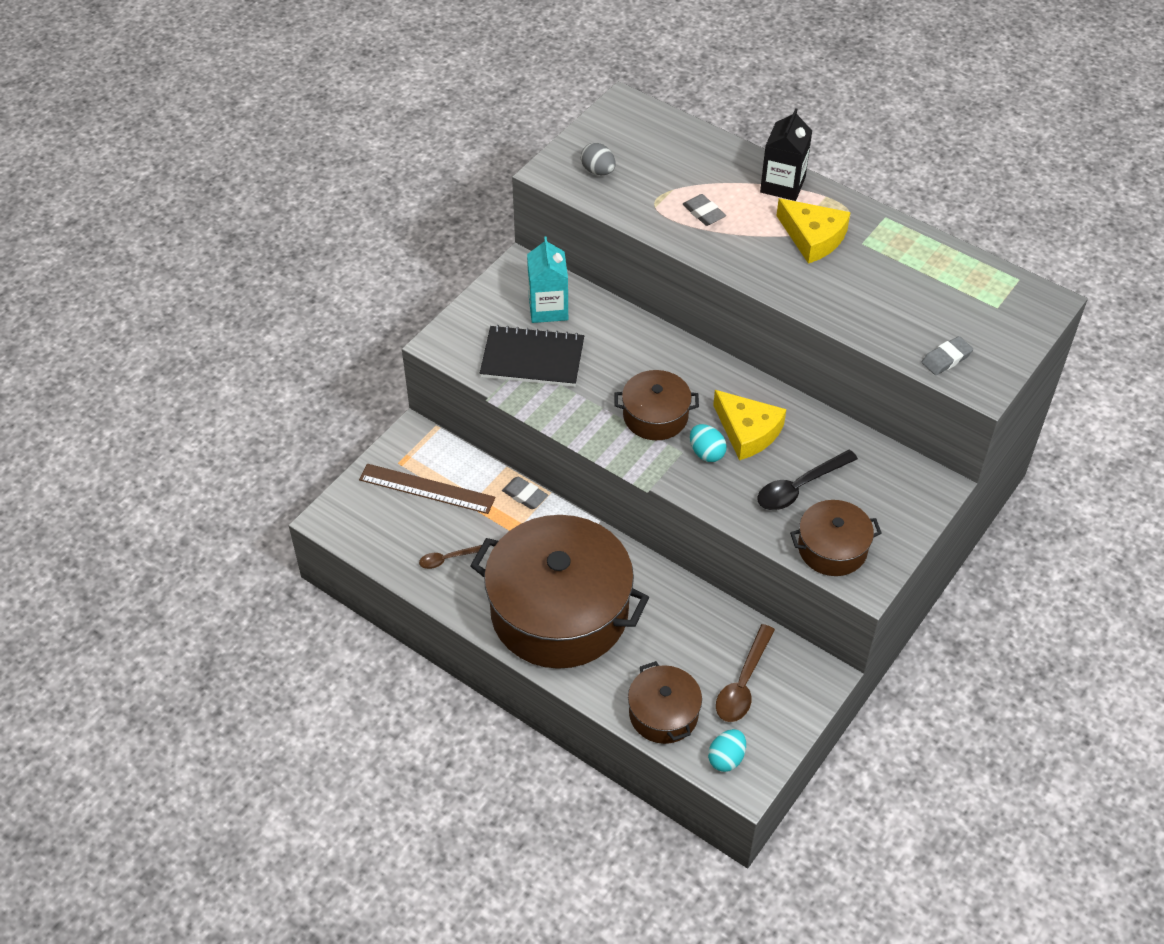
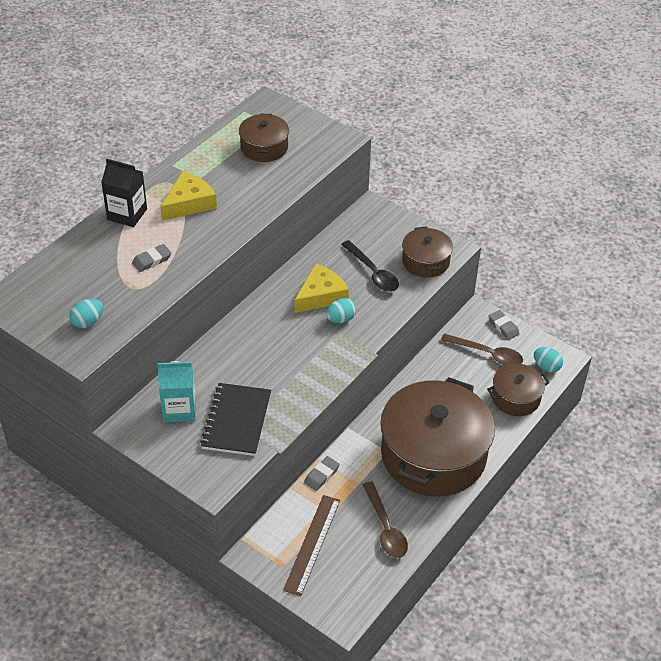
camera: 90 degrees left, 5 degrees down
brown spoon [419,545,482,569] -> brown spoon [363,482,408,558], size x1.70
grey egg [581,143,616,175] -> turquoise egg [69,299,103,328]
brown pot [615,370,699,440] -> brown pot moved to [239,114,289,162]
grey eraser [922,336,973,375] -> grey eraser moved to [489,310,520,340]

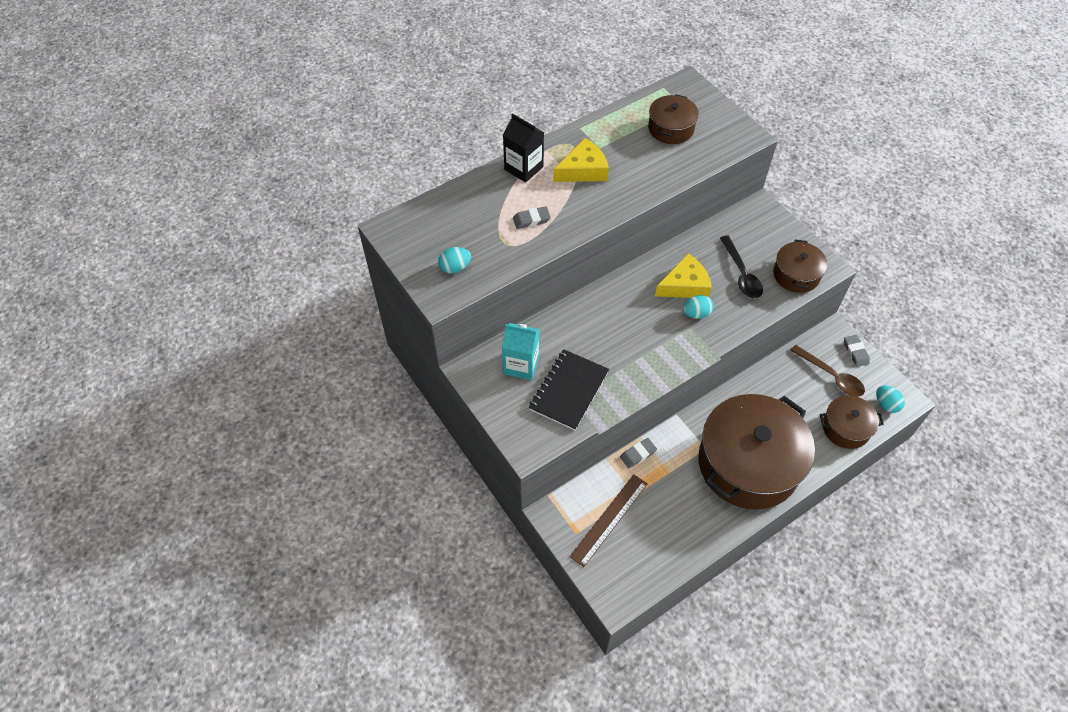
camera: 20 degrees right, 10 degrees up
brown spoon [363,482,408,558] -> none

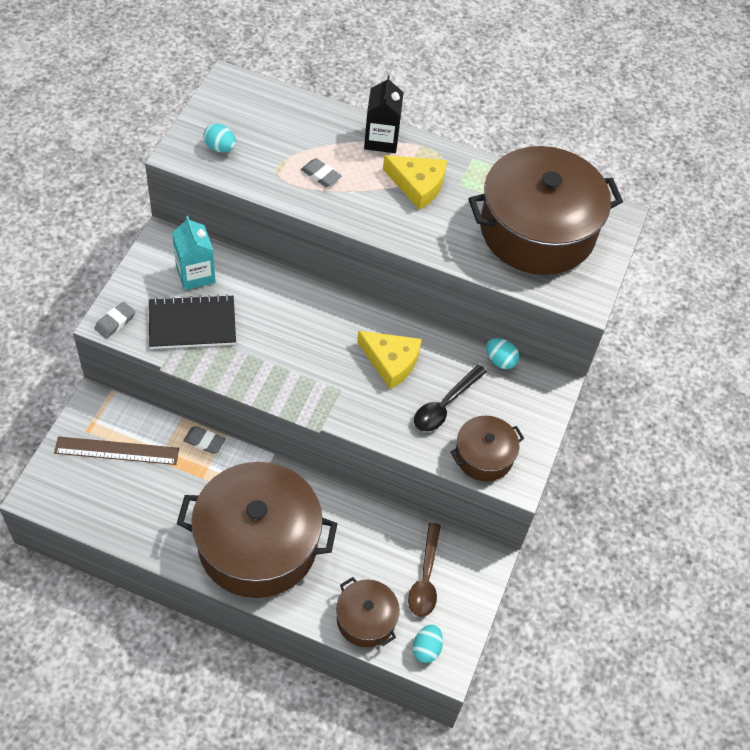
camera: 50 degrees right, 0 degrees up
brown pot [648,94,699,144] -> brown pot [468,146,623,275], size x2.07
turquoise egg [683,295,714,319] -> turquoise egg moved to [486,338,519,369]
grey eraser [844,335,870,367] -> grey eraser moved to [94,302,135,339]

